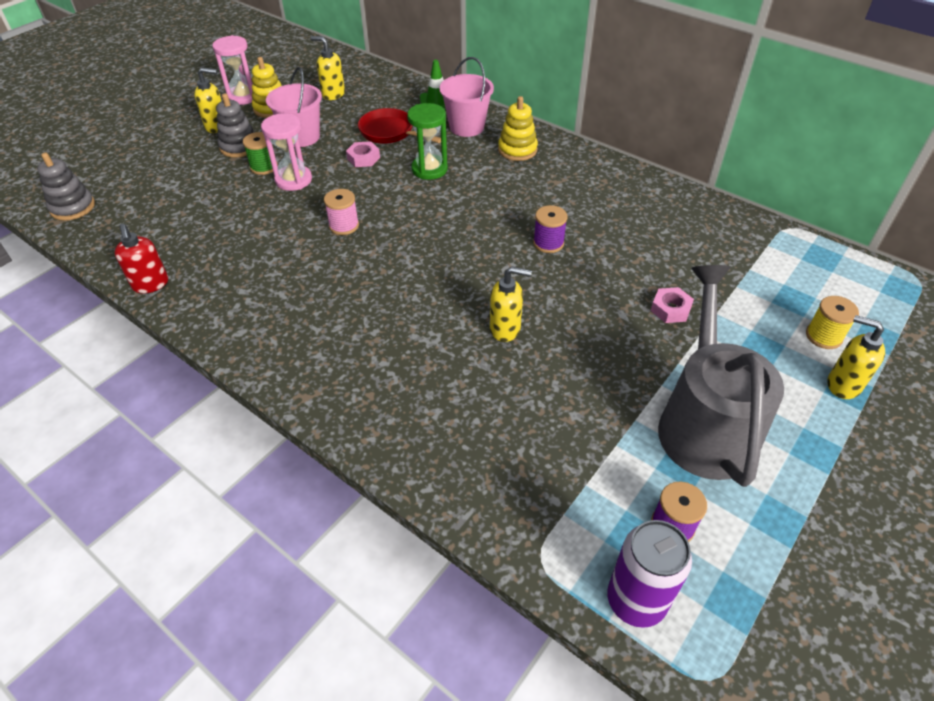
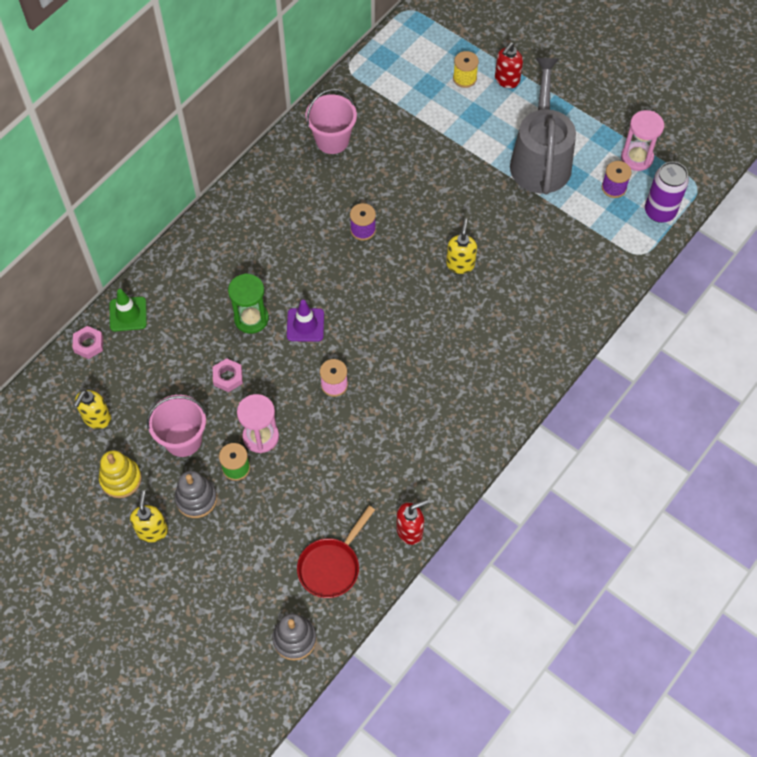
camera: 90 degrees left, 15 degrees up
pink hourglass [212,35,253,105] -> pink hourglass moved to [621,110,664,171]
red pan [358,108,441,144] -> red pan moved to [297,506,375,598]
pink bucket [439,57,494,137] -> pink bucket moved to [306,89,357,154]
yellow stacking toy [498,96,538,161] -> none
pink nut [651,287,694,323] -> pink nut moved to [73,326,103,359]
grey watering can [658,265,784,487] -> grey watering can turned 90 degrees clockwise [510,58,576,194]
yellow soap dispenser [828,315,885,399] -> red soap dispenser [495,42,523,88]
none -> purple traffic cone [287,300,324,342]

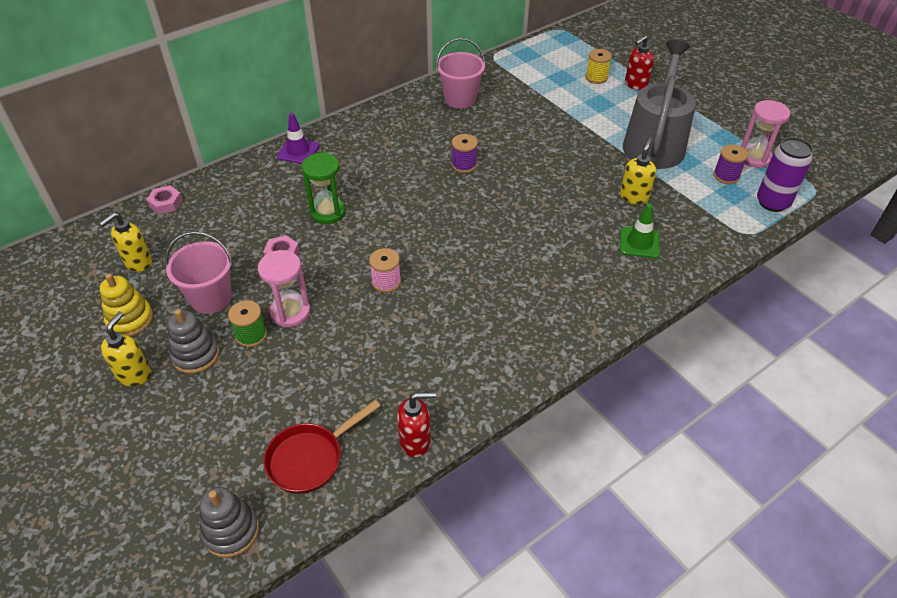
camera: 15 degrees right, 15 degrees down
green traffic cone [110,289,147,331] -> green traffic cone moved to [620,204,660,258]
purple traffic cone [287,300,324,342] -> purple traffic cone moved to [277,113,319,164]
yellow soap dispenser [446,218,477,274] -> yellow soap dispenser moved to [620,138,656,205]

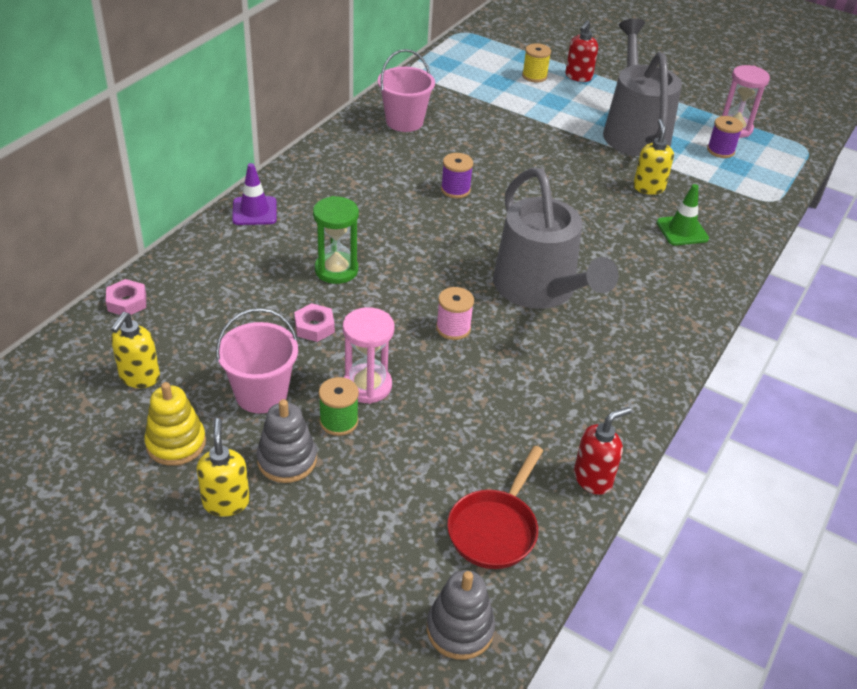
camera: 25 degrees left, 5 degrees down
purple can [757,137,813,212] -> none
none -> grey watering can [493,168,619,309]

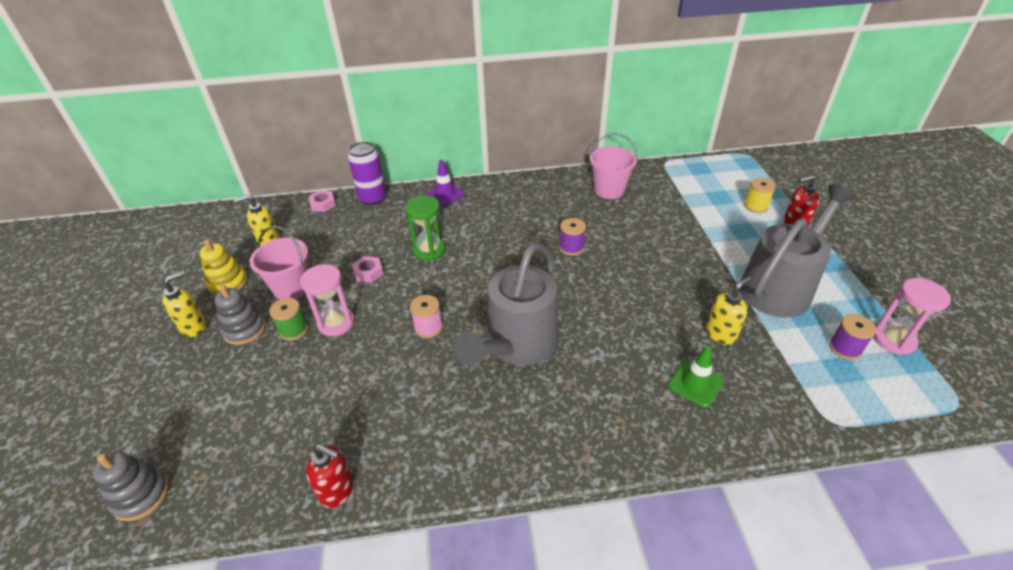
camera: 55 degrees right, 0 degrees up
red pan [447,446,543,569] -> none
none -> purple can [348,142,386,205]

